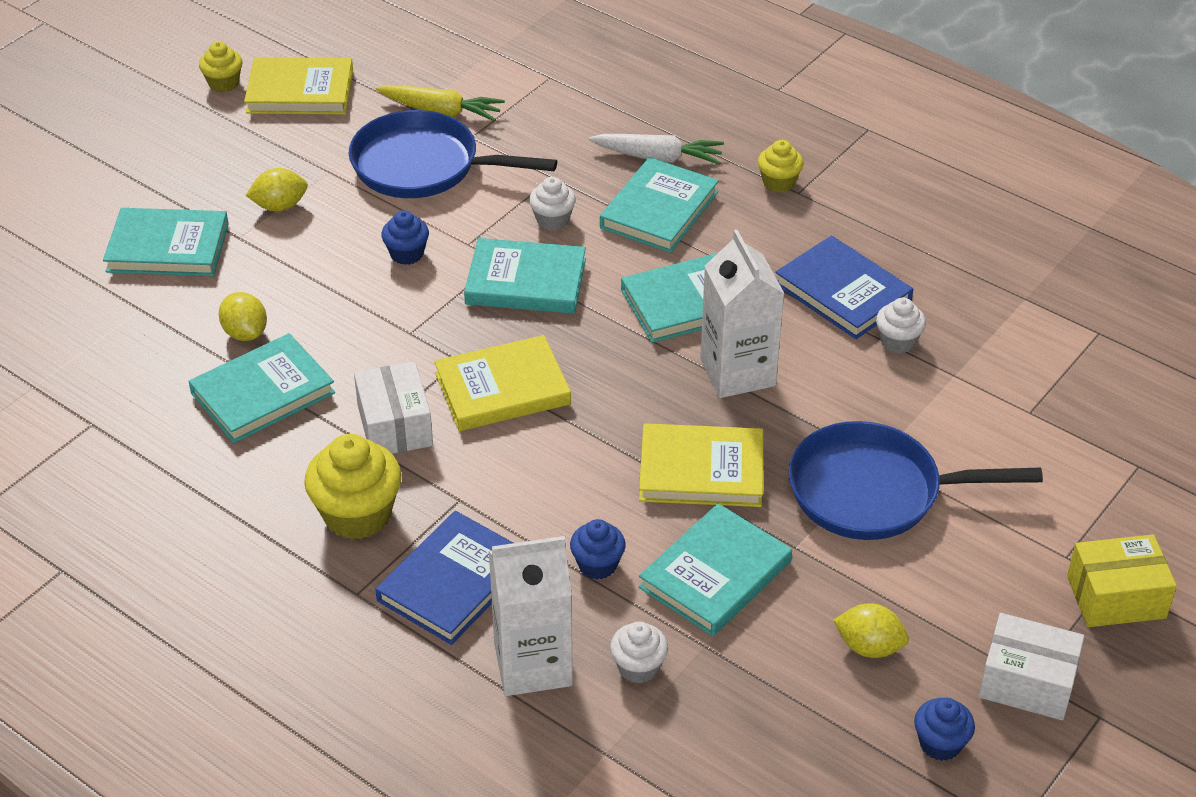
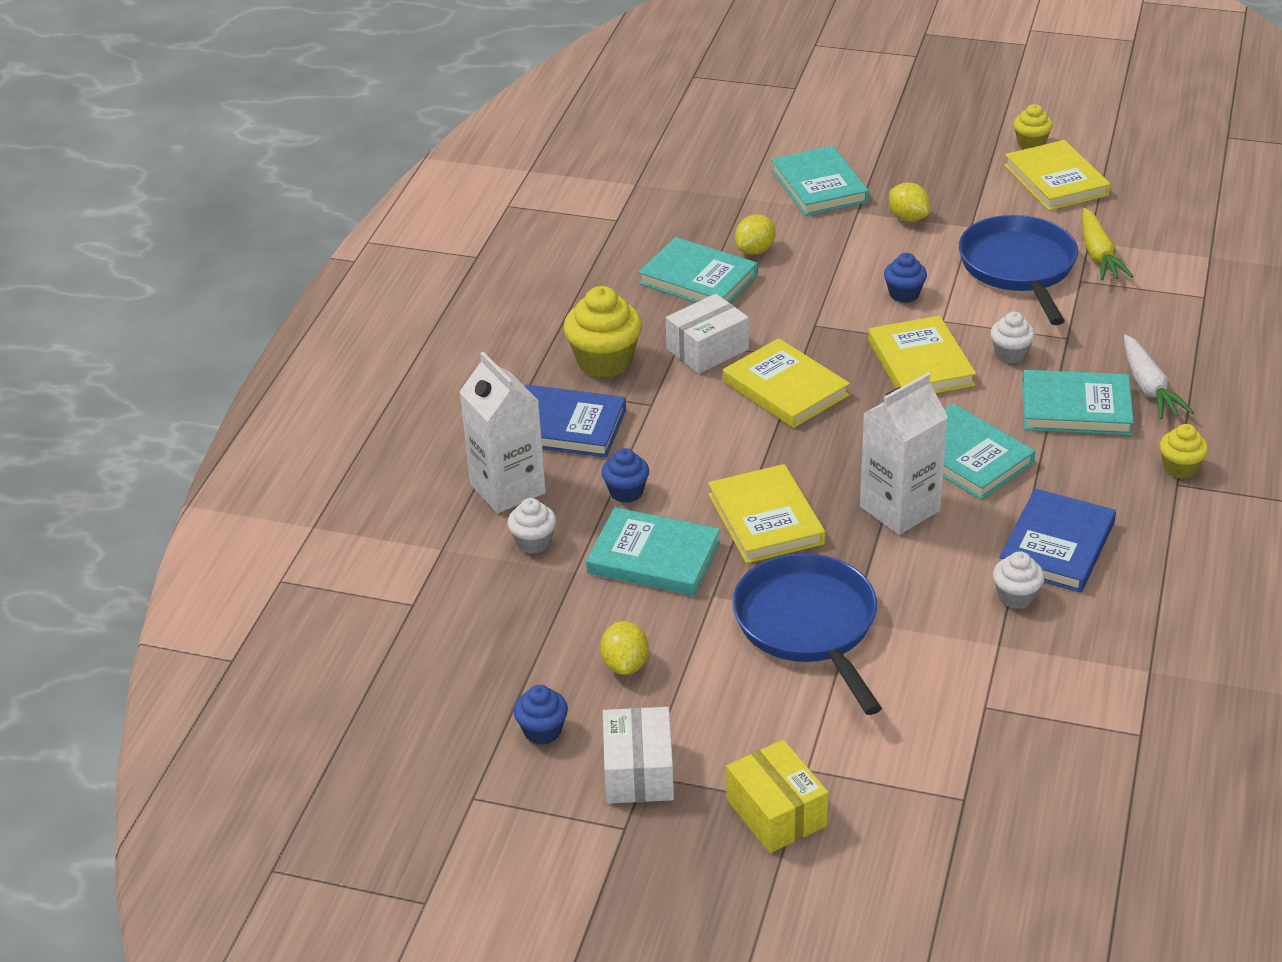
camera: 70 degrees right, 5 degrees down
turquoise book [464,238,586,314] -> yellow book [868,316,976,393]

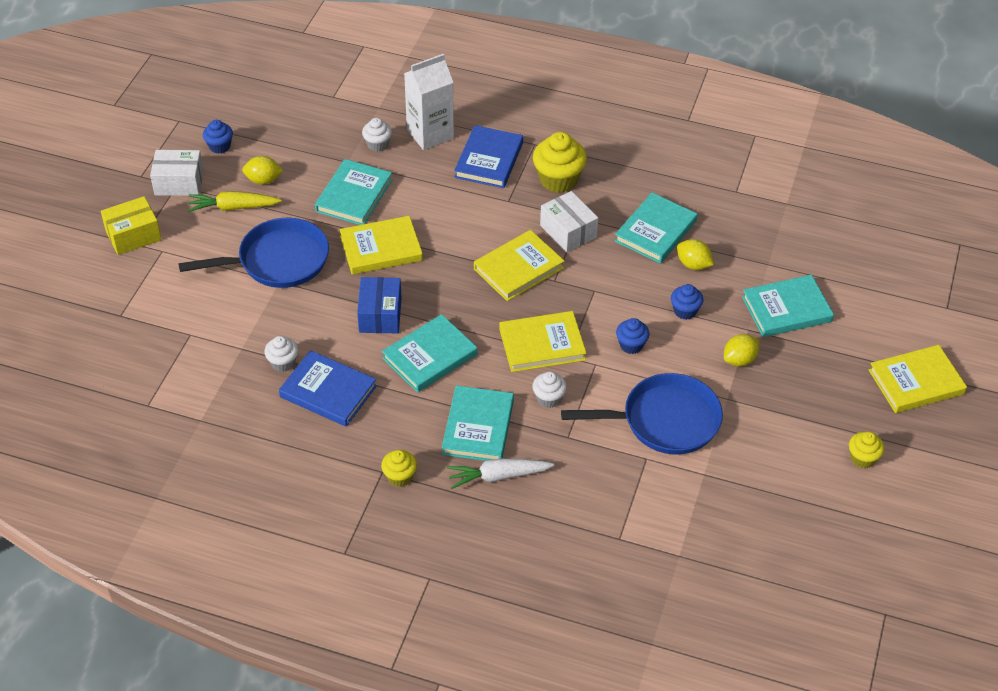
camera: 90 degrees right, 10 degrees up
blue cupcake [602,448,649,503] -> blue cupcake moved to [671,284,703,320]
white carton [860,373,948,535] -> blue box [357,277,401,333]
yellow book [1004,140,1111,211] -> yellow book moved to [869,345,967,413]
yellow carrot [1082,208,1134,281] -> yellow carrot moved to [187,191,282,212]

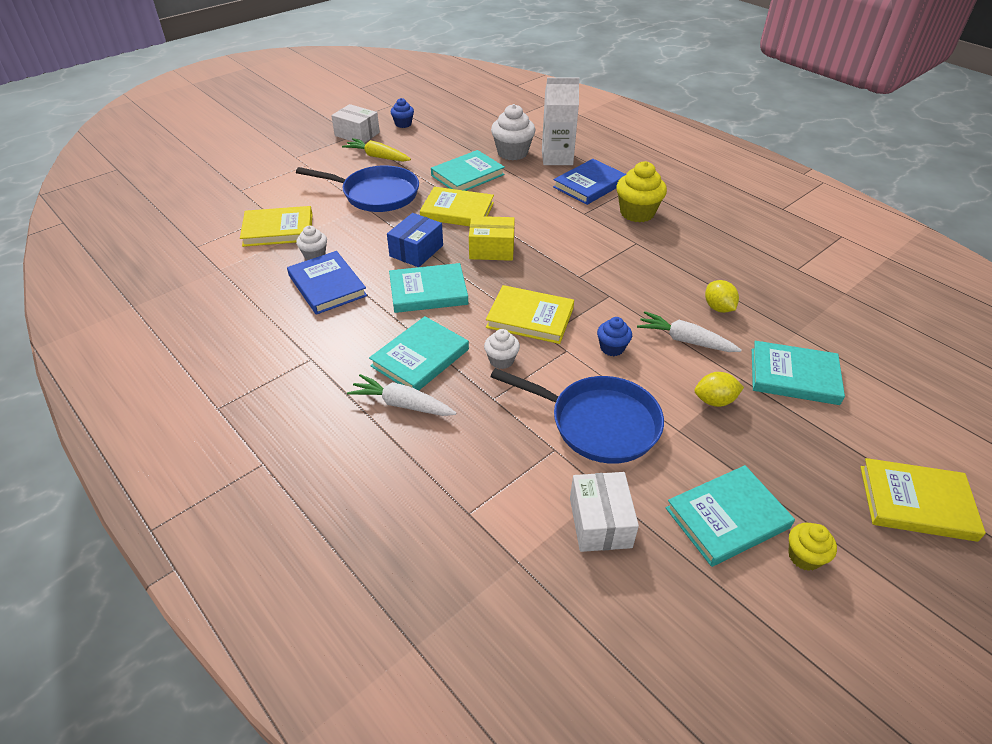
camera: 30 degrees right, 5 degrees down
yellow box [101,196,162,255] -> yellow box moved to [469,216,515,261]
yellow lemon [242,156,284,184] -> none
white cupcake [362,118,392,152] -> white cupcake [491,104,535,160], size x1.77
yellow cupcake [381,450,417,487] -> none
yellow book [474,230,565,301] -> yellow book moved to [240,206,313,247]
white box [540,191,598,253] -> white box moved to [570,472,639,552]
turquoise book [615,192,698,264] -> turquoise book moved to [666,465,795,567]
blue cupcake [671,284,703,320] -> white carrot [637,311,741,352]

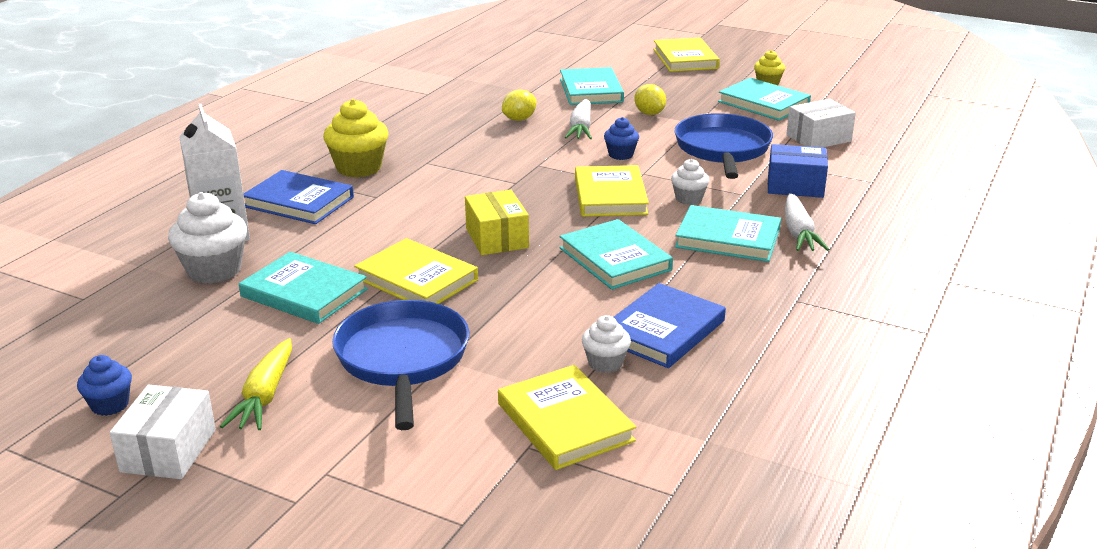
camera: 110 degrees left, 15 degrees down
blue box [387,213,443,267] -> blue box moved to [768,144,828,198]
yellow book [420,187,494,226] -> yellow book turned 45 degrees counterclockwise [354,238,478,304]

